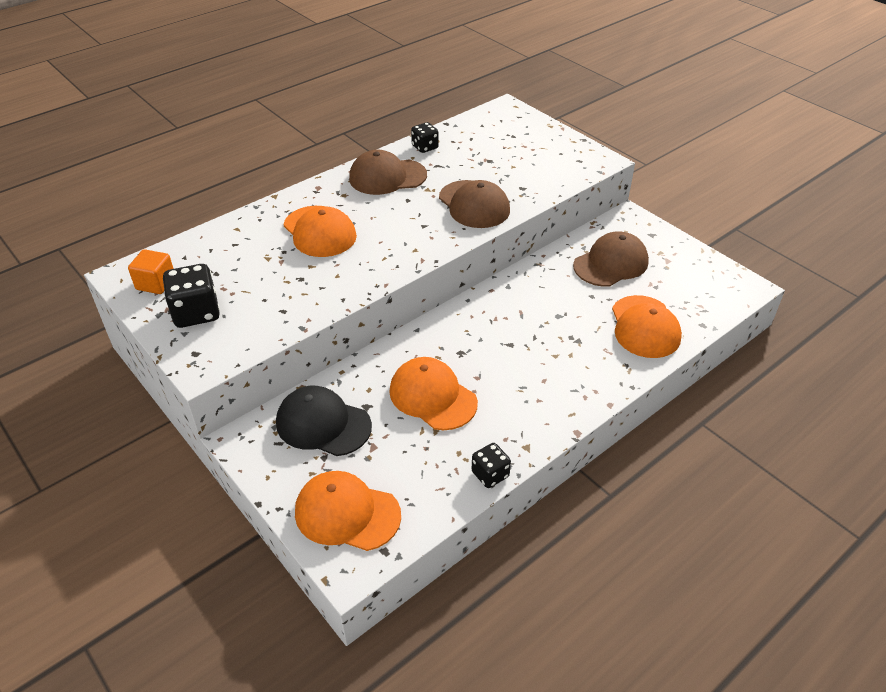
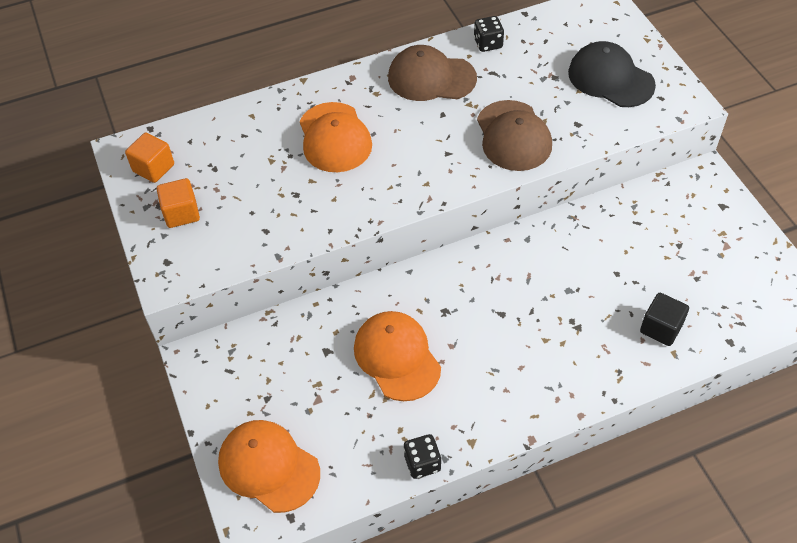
camera: 20 degrees right, 10 degrees up
black dice [163,264,220,328] -> orange cube [157,178,200,228]
black cap [276,386,372,456] -> black cap moved to [568,41,656,107]
brown cap [573,231,649,286] -> none
orange cap [612,295,682,358] -> black cube [640,293,689,346]

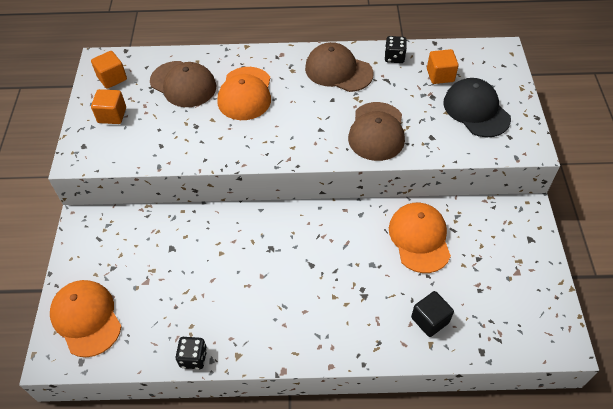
camera: 20 degrees right, 0 degrees up
orange cap [354,311,441,401] -> orange cap moved to [389,203,451,273]
none -> brown cap [150,61,216,107]
none -> orange cube [427,49,458,84]

